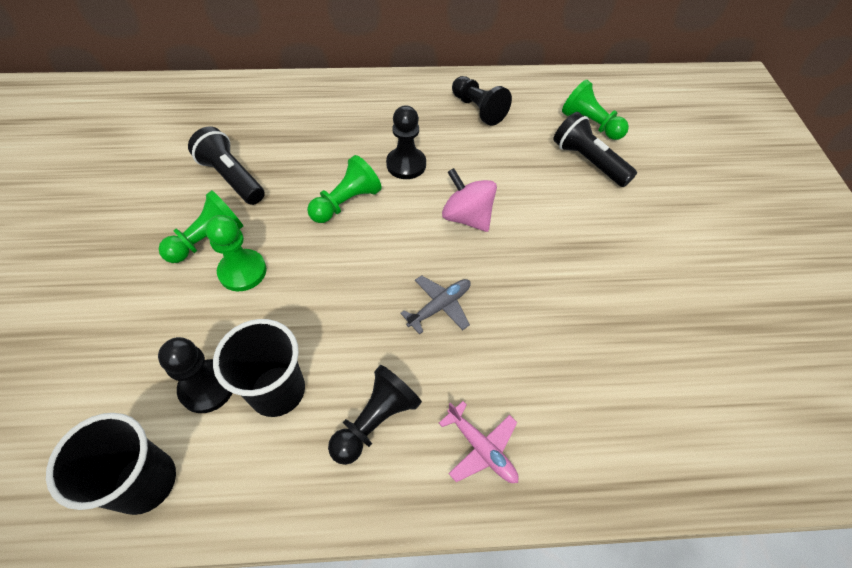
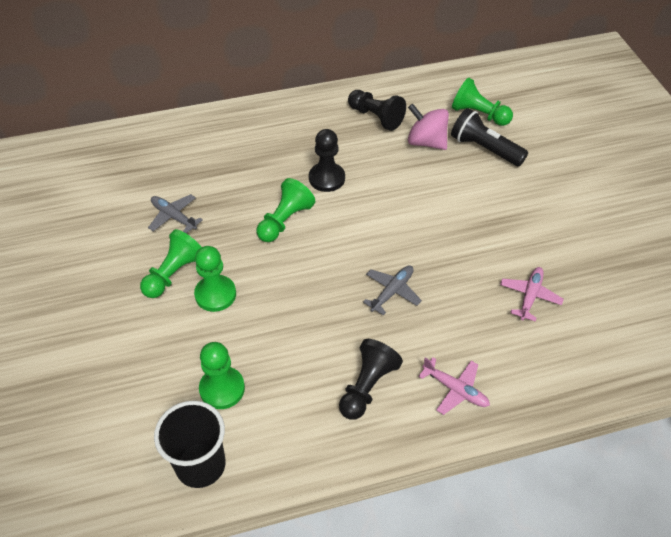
camera: 10 degrees left, 5 degrees down
black pawn [158,337,232,413] -> green pawn [199,342,245,409]
black flashlight [188,126,265,205] -> grey plane [148,194,203,233]
black cup [213,319,305,417] -> none
pink spinning top [442,168,497,232] -> pink spinning top moved to [408,104,449,150]
none -> pink plane [500,267,564,322]

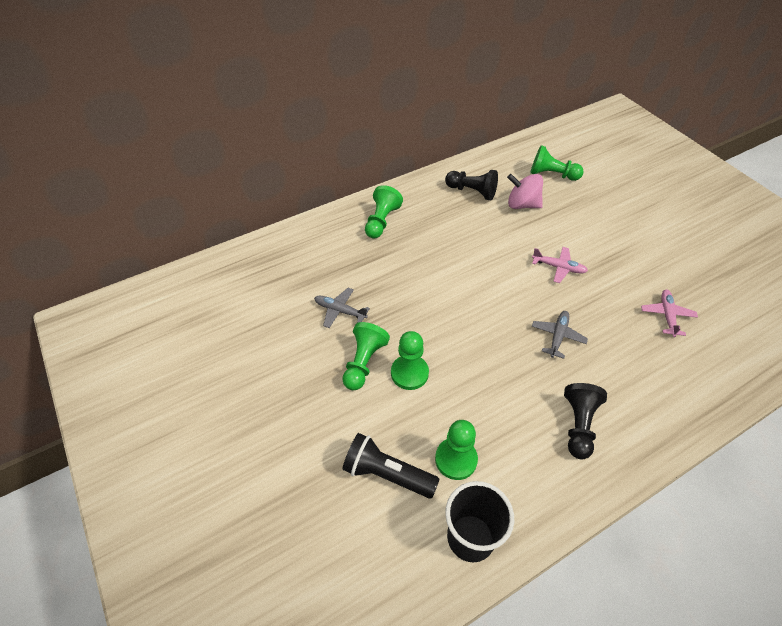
camera: 15 degrees left, 0 degrees up
green pawn [257,178,315,242] -> green pawn moved to [365,185,403,239]
black pawn [309,129,345,192] -> none
pink plane [418,357,490,415] -> pink plane moved to [532,247,588,283]
black flashlight [451,108,528,166] -> black flashlight moved to [342,433,439,498]

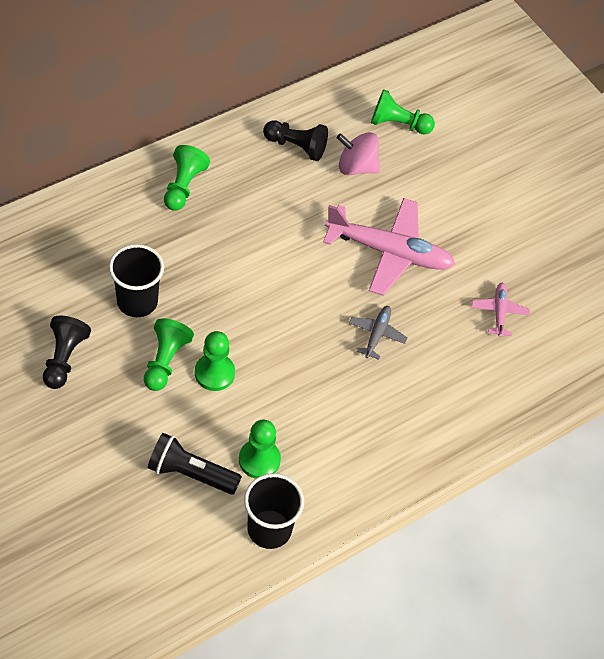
camera: 10 degrees left, 5 degrees up
grey plane [314,288,370,328] -> black cup [109,244,164,317]
pink plane [532,247,588,283] -> pink plane [323,198,455,296], size x2.11
black pawn [564,383,607,459] -> black pawn moved to [43,316,91,389]

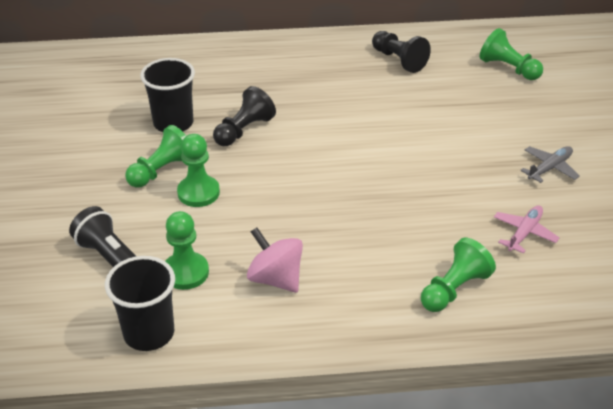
camera: 35 degrees right, 15 degrees down
black pawn [43,316,91,389] -> black pawn moved to [213,86,276,146]
green pawn [164,145,210,211] -> green pawn moved to [421,238,496,312]
pink plane [323,198,455,296] -> none
pink spinning top [337,132,380,175] -> pink spinning top moved to [247,227,303,293]
grey plane [349,306,407,360] -> grey plane moved to [520,146,580,183]

